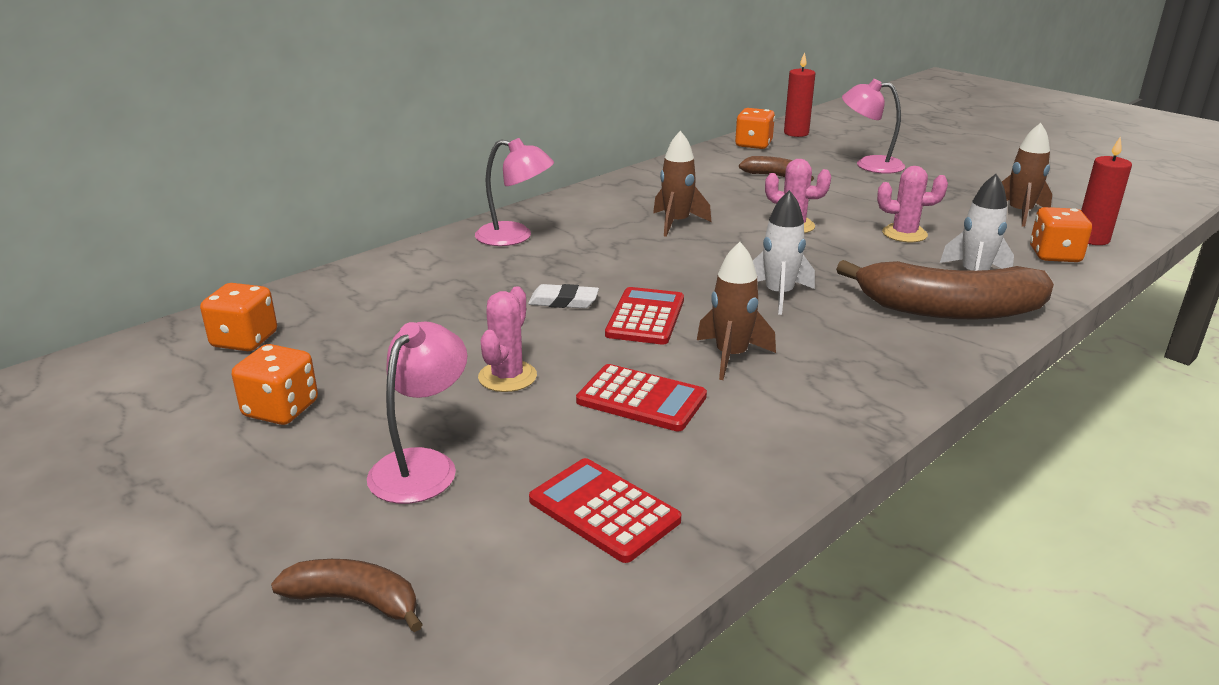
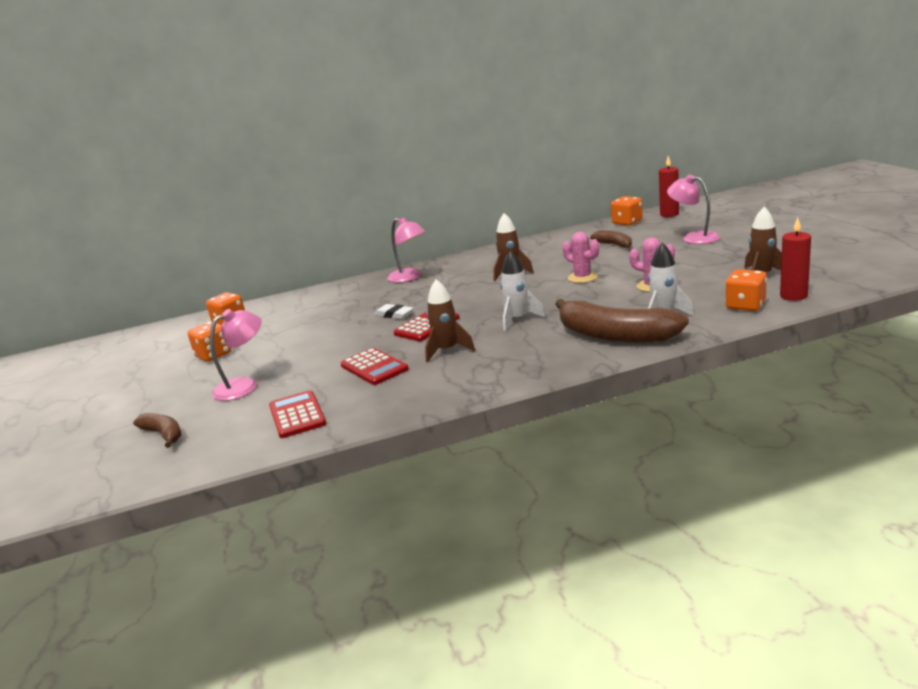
camera: 30 degrees right, 5 degrees down
pink cactus [478,286,537,392] -> none

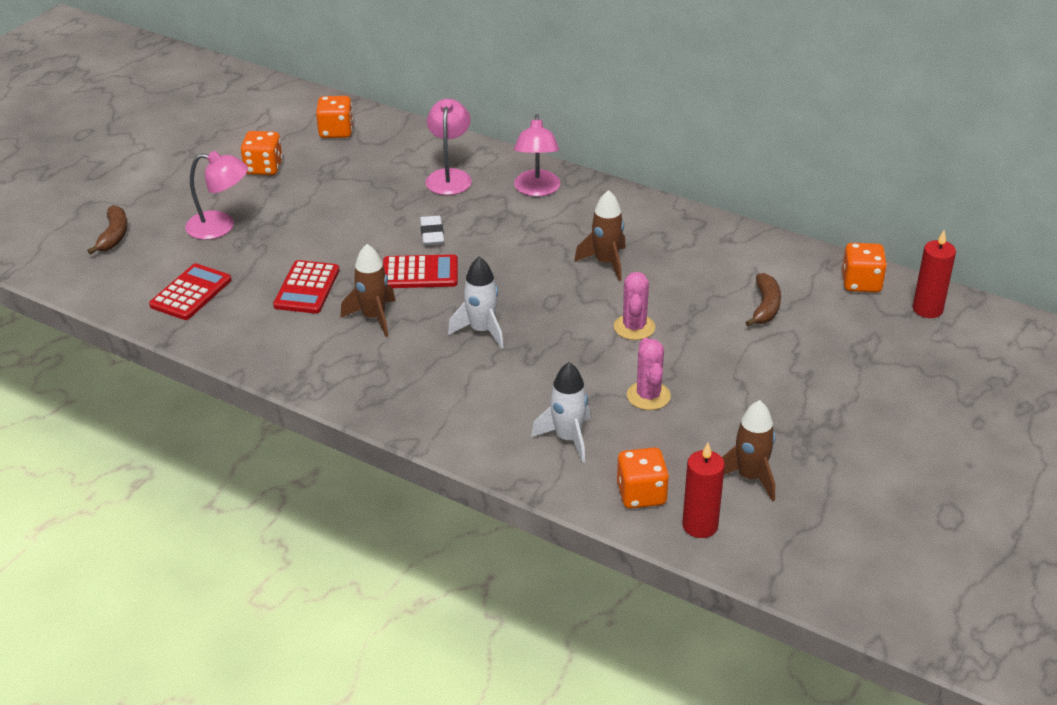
camera: 45 degrees right, 15 degrees up
brown banana [555,299,689,343] -> none
pink lamp [667,174,720,244] -> pink lamp moved to [425,99,472,195]

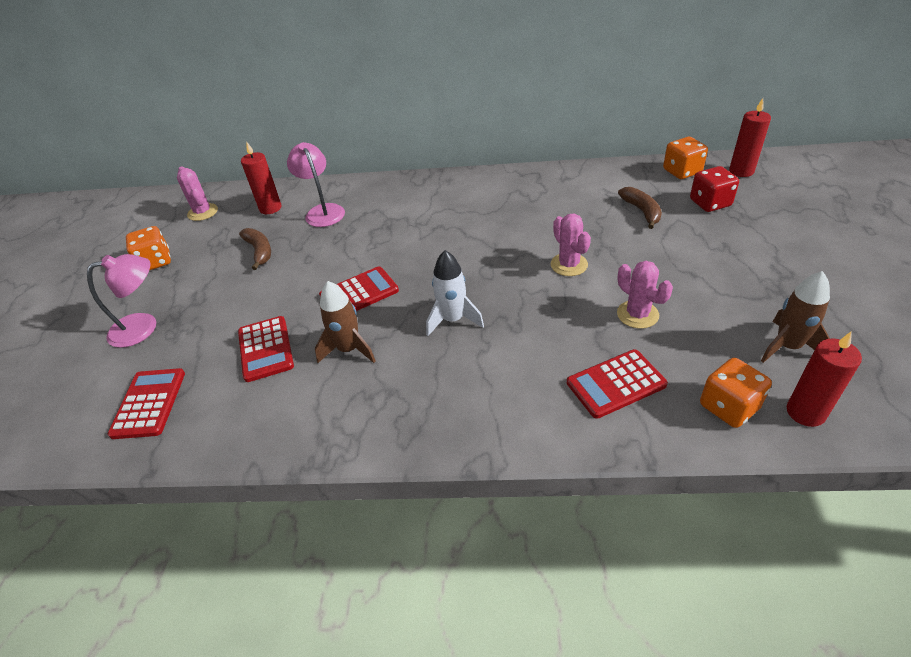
camera: 25 degrees left, 5 degrees up
brown banana [87,205,128,255] -> brown banana moved to [239,228,271,270]
orange dice [316,96,353,138] -> pink cactus [177,166,218,221]
white eraser [420,216,444,245] -> none
pink lamp [514,114,561,197] -> none
white rocket [531,362,591,463] -> red calculator [567,349,668,419]
brown rocket [574,190,626,281] -> none
none -> red candle [241,141,282,214]
none -> red dice [690,166,739,212]

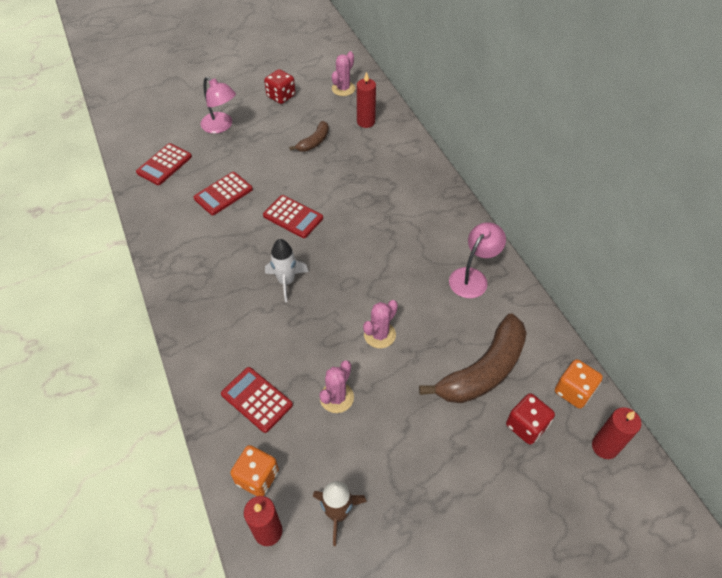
camera: 60 degrees right, 10 degrees up
red calculator [108,368,185,439] -> red calculator turned 150 degrees clockwise [136,143,192,185]
orange dice [126,226,171,270] -> red dice [264,69,296,104]
pink lamp [287,142,345,227] -> pink lamp moved to [449,222,506,298]
brown rocket [315,281,375,363] -> none
brown banana [618,187,662,229] -> brown banana [419,314,527,403], size x1.99

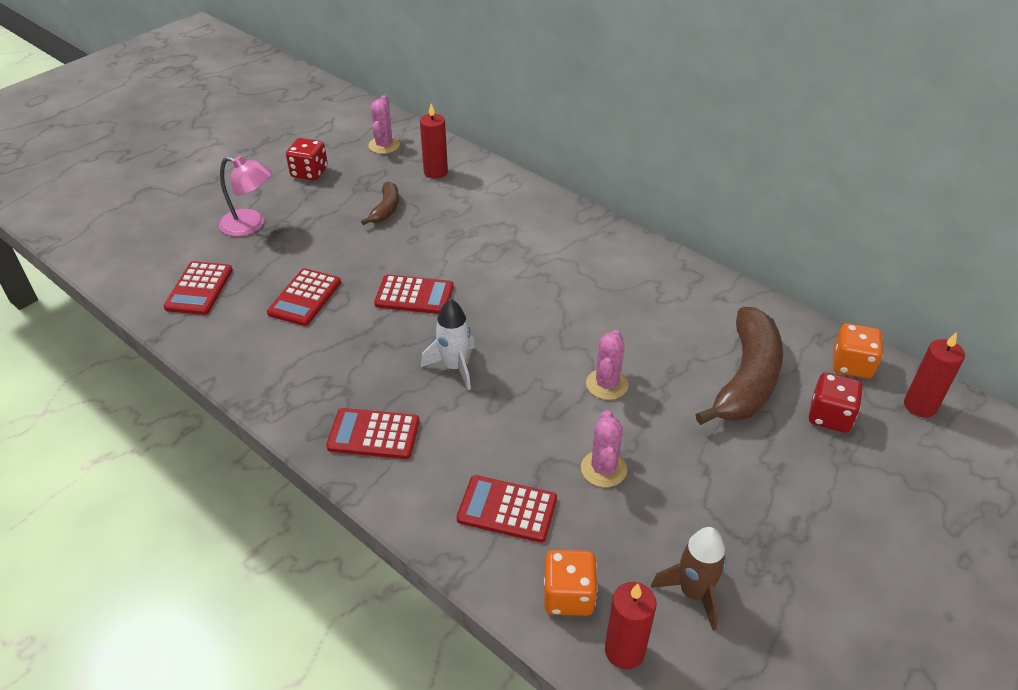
camera: 25 degrees left, 10 degrees down
pink lamp [449,222,506,298] -> none
none -> red calculator [326,408,420,459]

